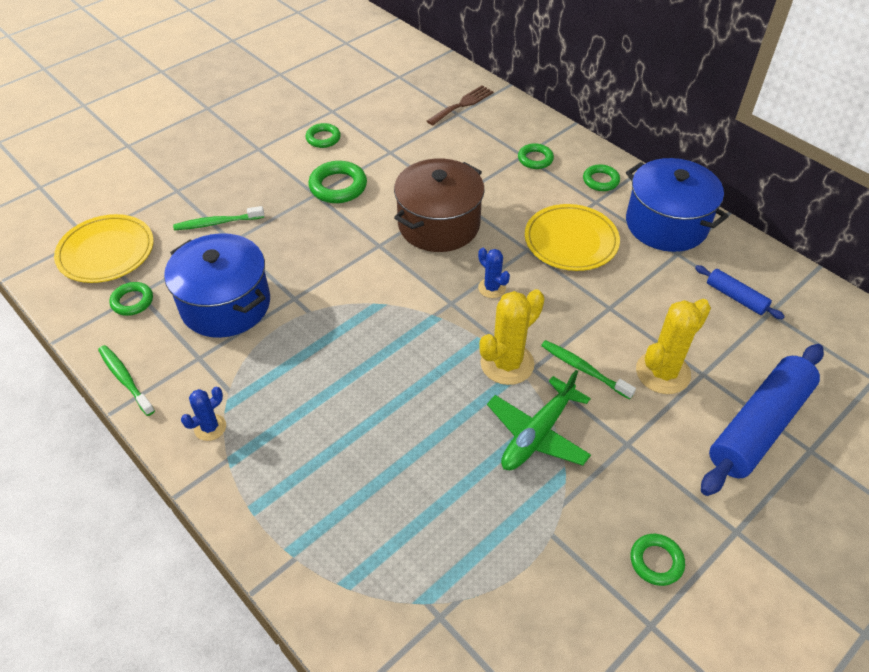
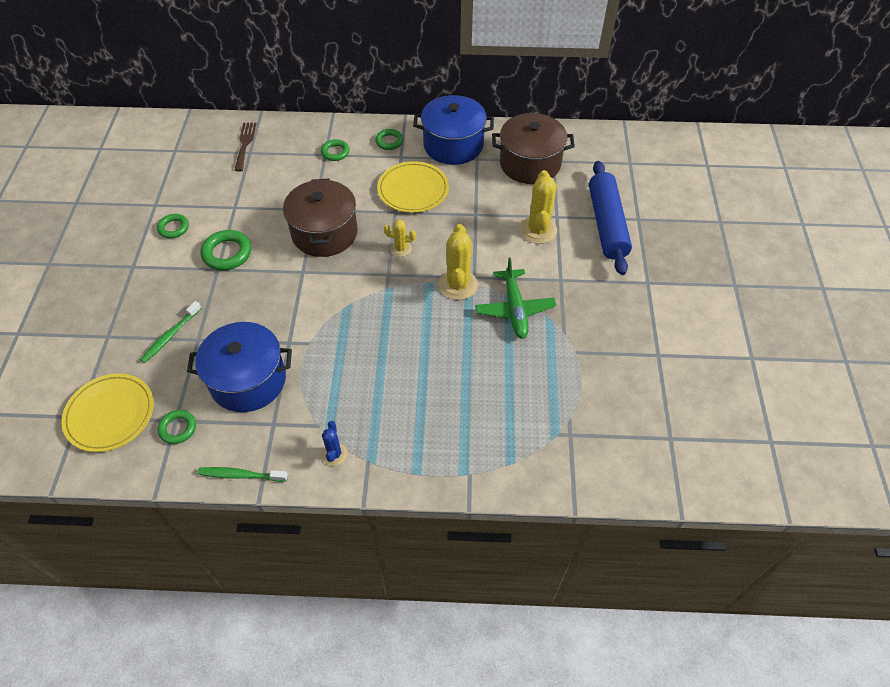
camera: 45 degrees left, 5 degrees up
blue cactus [478,248,510,298] -> yellow cactus [384,220,416,257]
green toothbrush [541,340,636,399] -> none
green ring [631,534,685,586] -> none
blue rolling pin [695,265,785,319] -> brown pot [492,113,575,184]

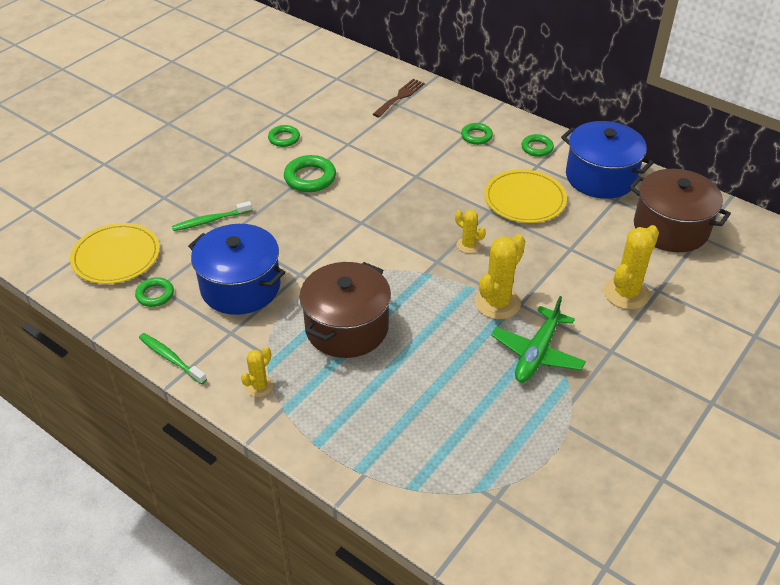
camera: 35 degrees right, 10 degrees down
brown pot [283,179,358,257] -> brown pot moved to [300,262,391,358]
blue cactus [322,421,348,466] -> yellow cactus [241,347,274,397]
blue rolling pin [589,161,632,275] -> none

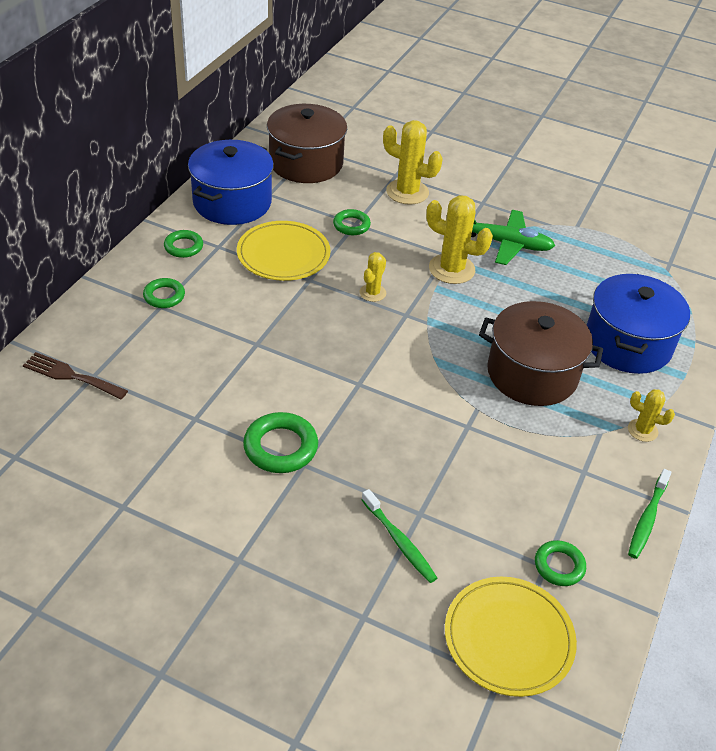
camera: 105 degrees left, 0 degrees up
blue pot [188,224,285,315] -> blue pot moved to [587,274,690,374]
green ring [268,125,300,147] -> green ring moved to [333,209,371,235]

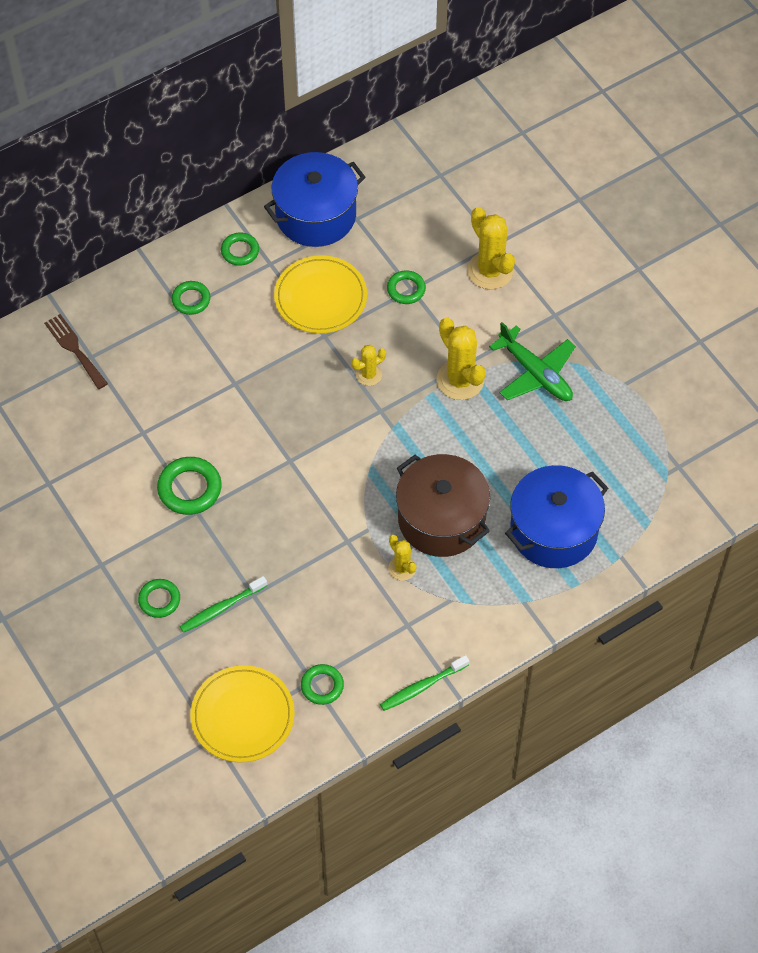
camera: 35 degrees right, 15 degrees up
brown pot [267,104,347,183] -> none
green toothbrush [361,489,437,583] -> green toothbrush turned 60 degrees clockwise [180,576,267,633]
yellow cactus [628,389,675,442] -> yellow cactus moved to [388,535,416,581]
none -> green ring [138,579,180,618]

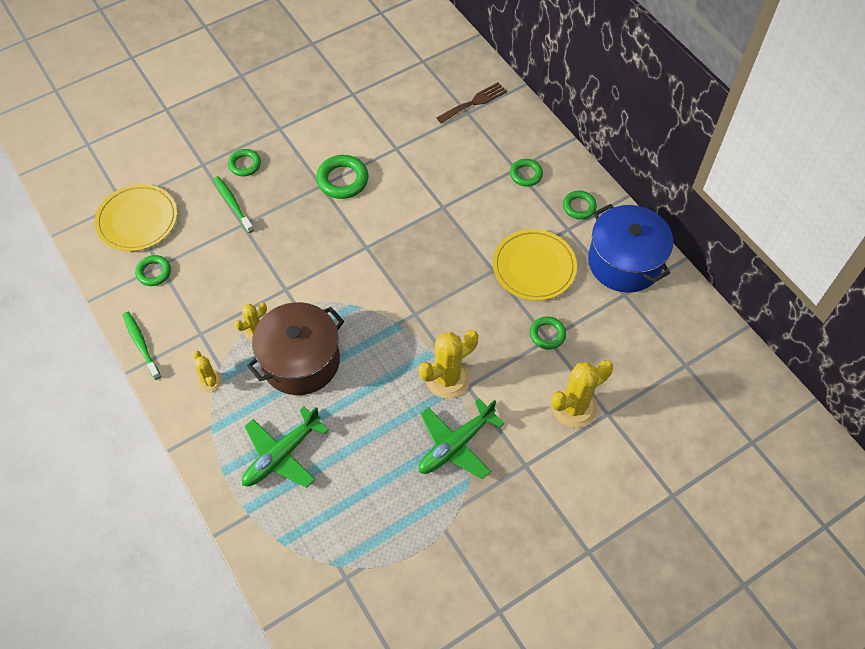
camera: 90 degrees right, 0 degrees up
yellow cactus [351,345,386,386] -> yellow cactus moved to [193,351,223,392]
blue pot [505,465,608,568] -> green plane [242,407,329,488]

